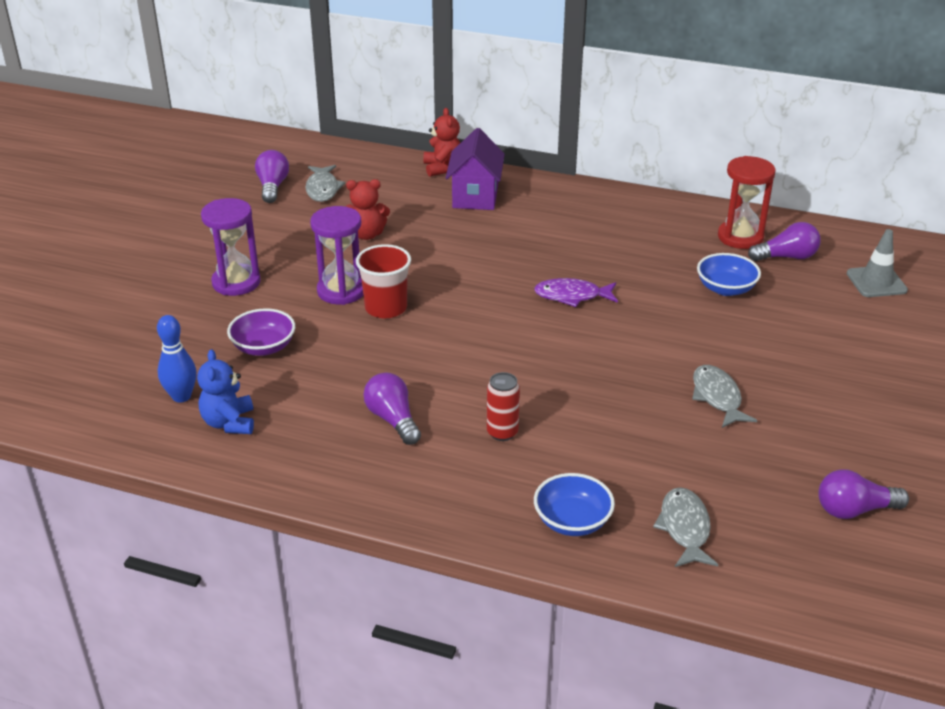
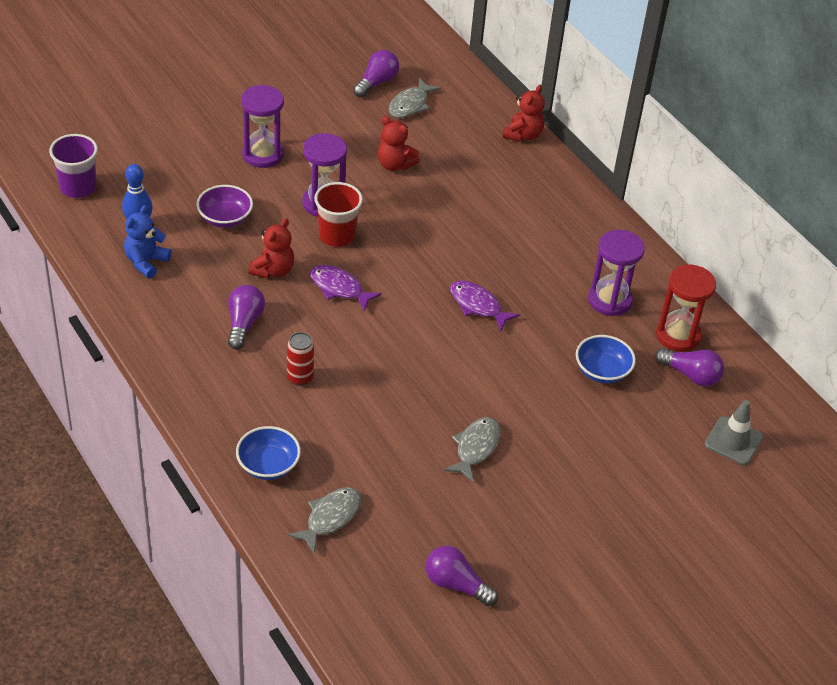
camera: 35 degrees right, 10 degrees up
purple house [446,128,505,210] -> none
none -> purple cup [49,134,98,198]
none -> red teddy bear [248,218,294,278]
none -> purple fish [310,265,382,311]
none -> purple hourglass [588,230,645,316]

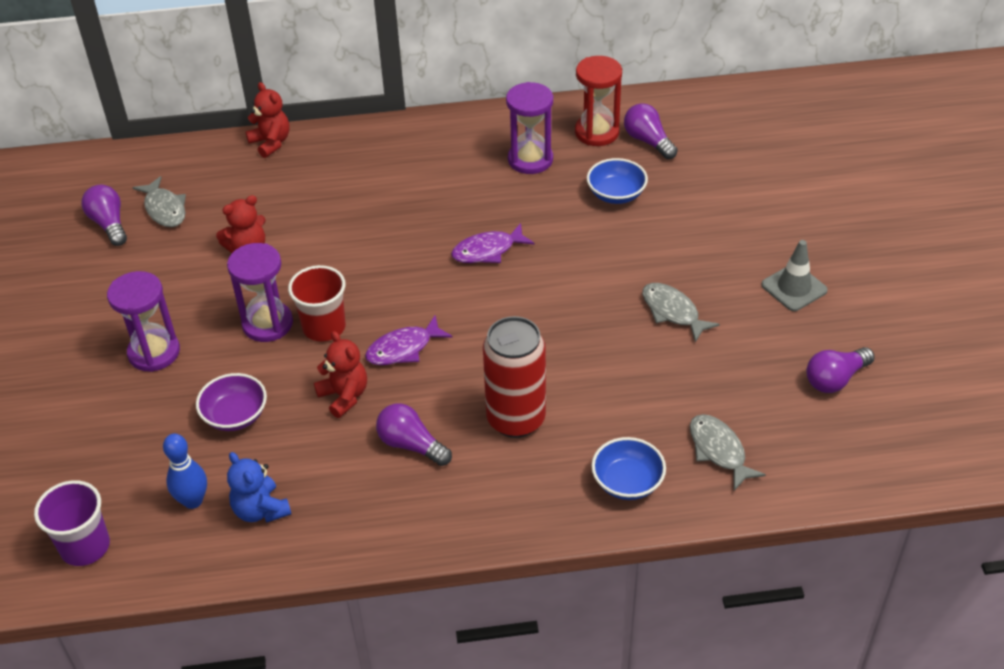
camera: 60 degrees left, 0 degrees up
red can [287,332,314,386] -> red can [483,316,546,438], size x1.94
purple light bulb [655,348,724,387] -> purple light bulb turned 90 degrees counterclockwise [624,103,678,159]
grey traffic cone [705,400,763,465] -> grey traffic cone moved to [761,240,828,311]

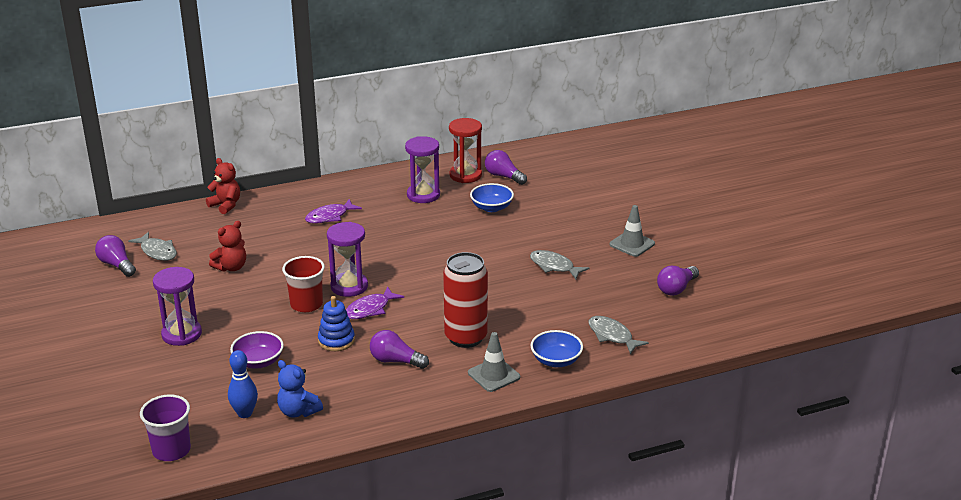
camera: 15 degrees left, 15 degrees down
purple hourglass [227,243,293,342] -> purple hourglass moved to [327,222,368,297]
red teddy bear [314,331,367,418] -> blue stacking toy [318,296,355,351]
purple fish [451,223,534,263] -> purple fish moved to [305,199,362,224]
none -> grey traffic cone [468,332,520,392]

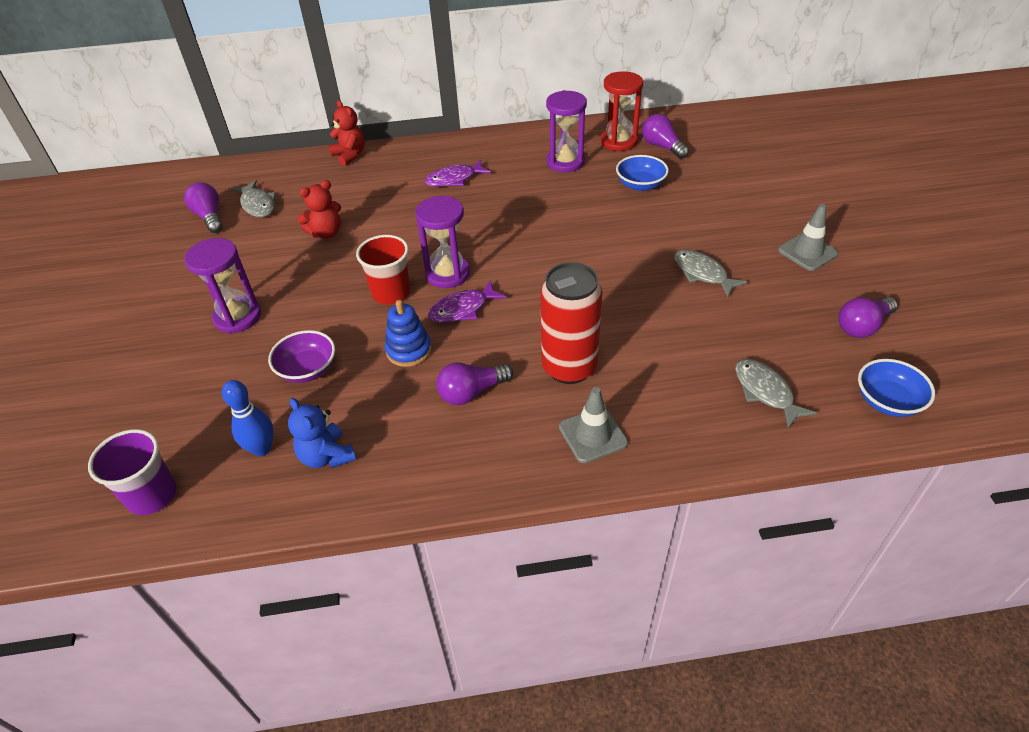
camera: 15 degrees right, 15 degrees up
purple light bulb [370,330,429,369] -> purple light bulb turned 60 degrees counterclockwise [436,362,513,405]
blue bowl [530,330,583,367] -> blue bowl moved to [858,359,935,417]

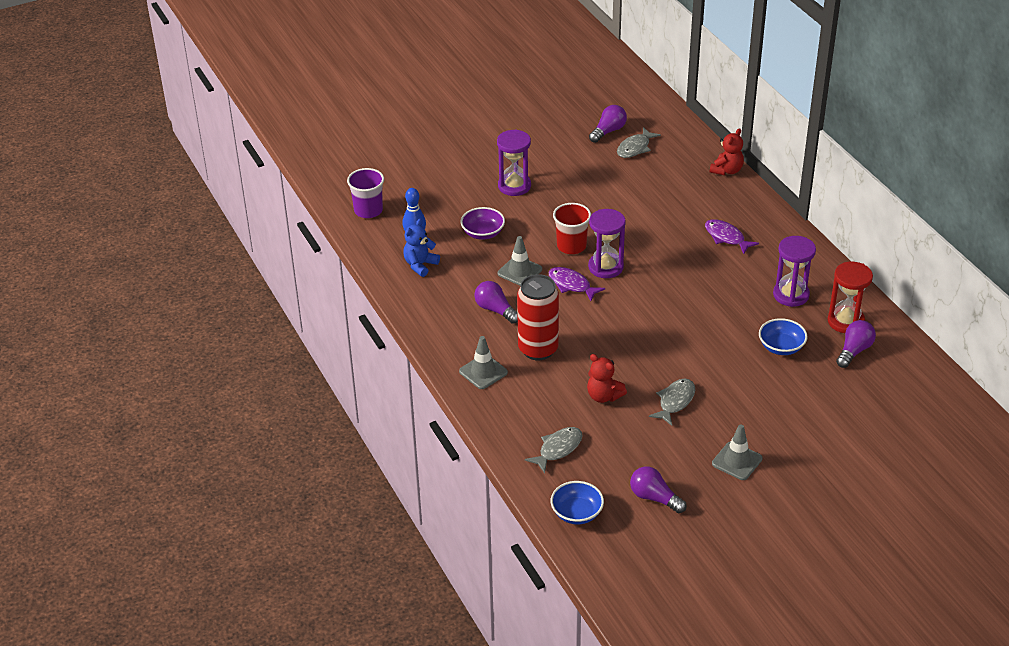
camera: 70 degrees right, 5 degrees down
red teddy bear [297,180,341,239] -> red teddy bear moved to [587,354,627,403]
blue stacking toy [385,300,432,367] -> grey traffic cone [498,236,542,286]

